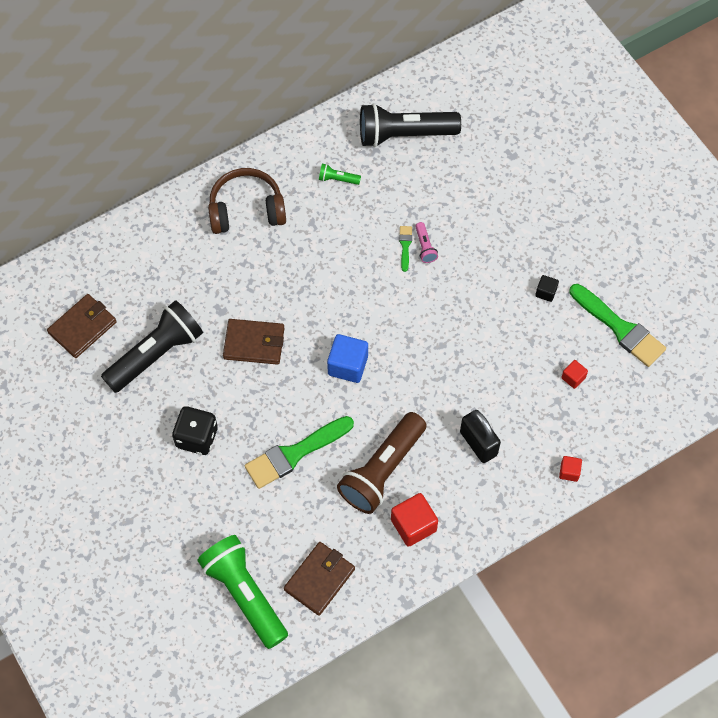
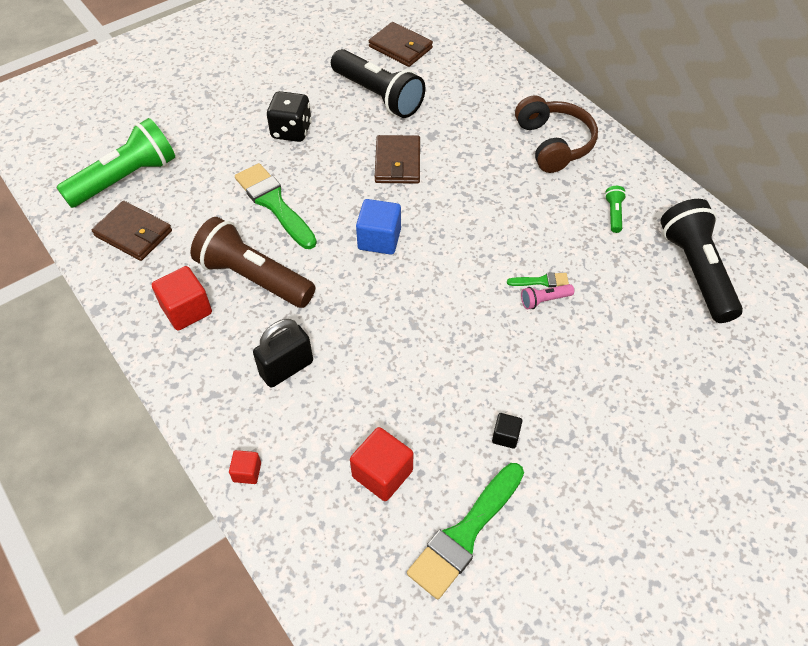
camera: 85 degrees right, 10 degrees down
red cube [561,360,588,389] -> red cube [350,427,413,501], size x1.84

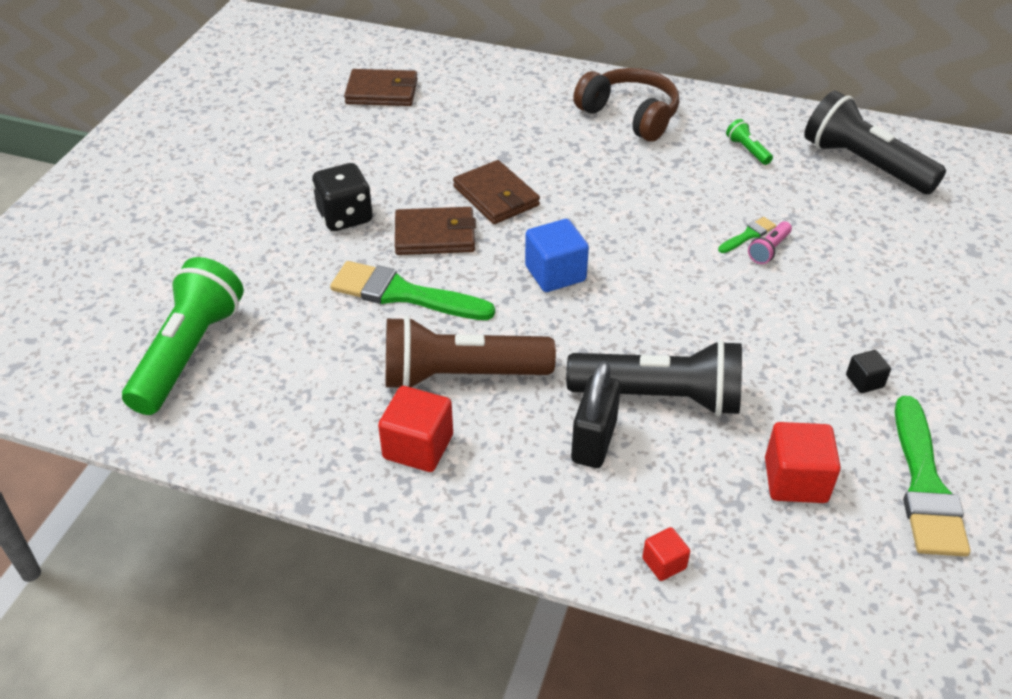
camera: 35 degrees left, 10 degrees down
brown wallet [92,201,172,261] -> brown wallet moved to [395,207,476,255]
black flashlight [331,49,425,118] -> black flashlight moved to [566,340,742,416]

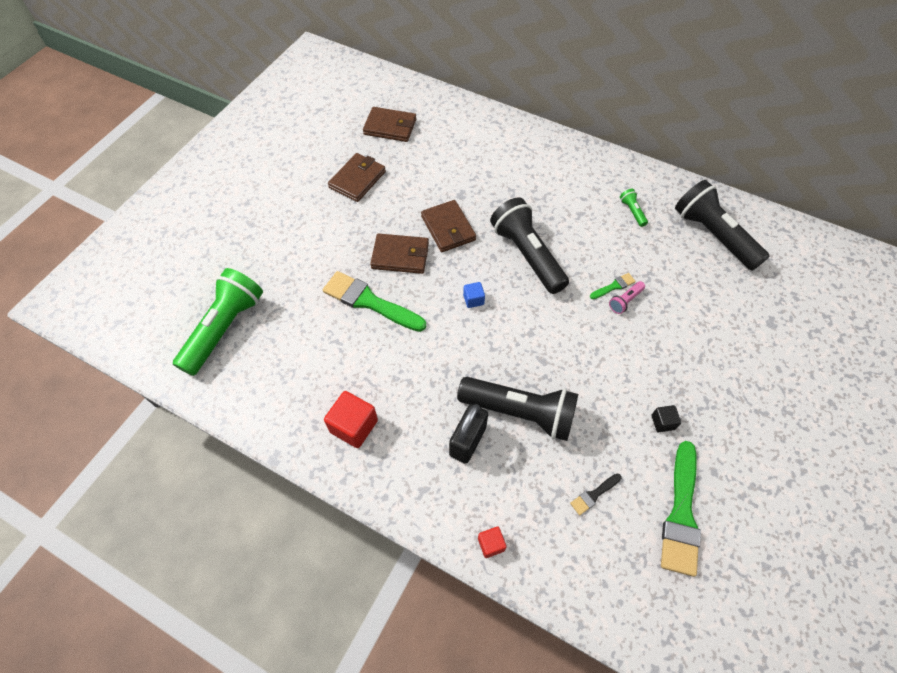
camera: 10 degrees right, 15 degrees up
black dice [312,163,373,231] -> none
brown flashlight [386,316,556,388] -> none
blue cube [525,219,589,292] -> blue cube [463,282,485,308], size x0.54
brown headphones [573,68,679,142] -> none
red cube [765,422,841,503] -> black brush [570,473,622,515]
none -> brown wallet [328,153,386,202]
none -> black flashlight [490,197,569,294]

